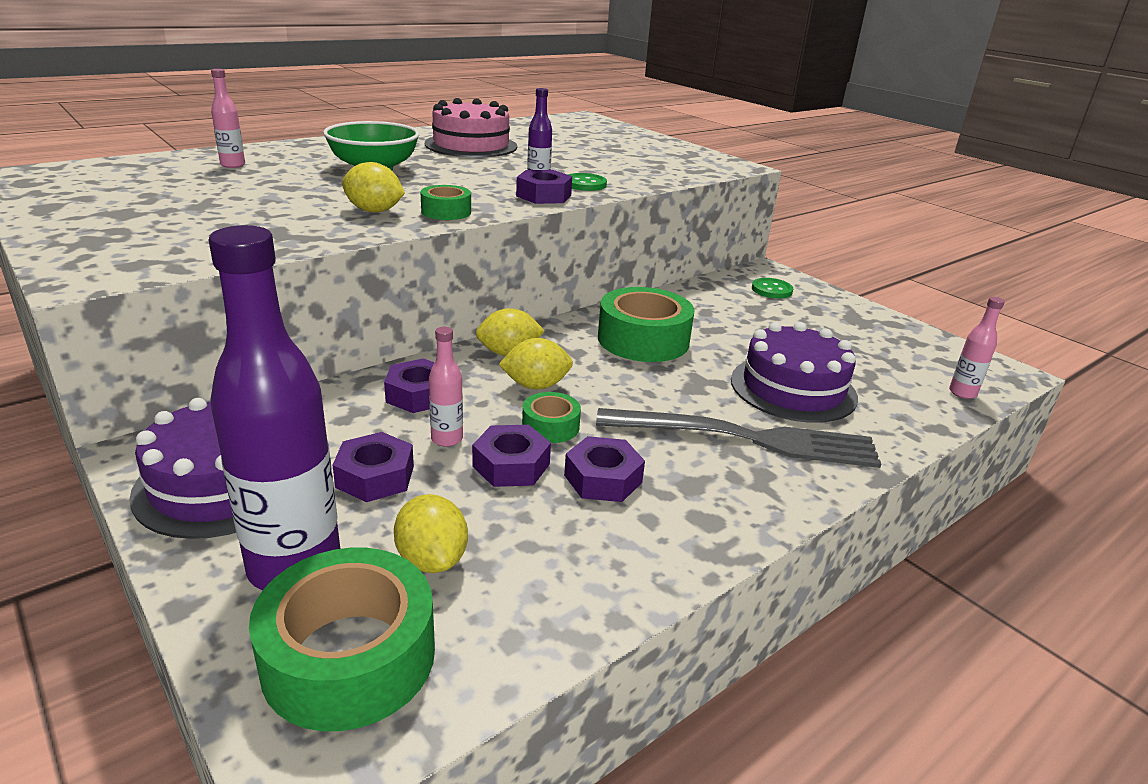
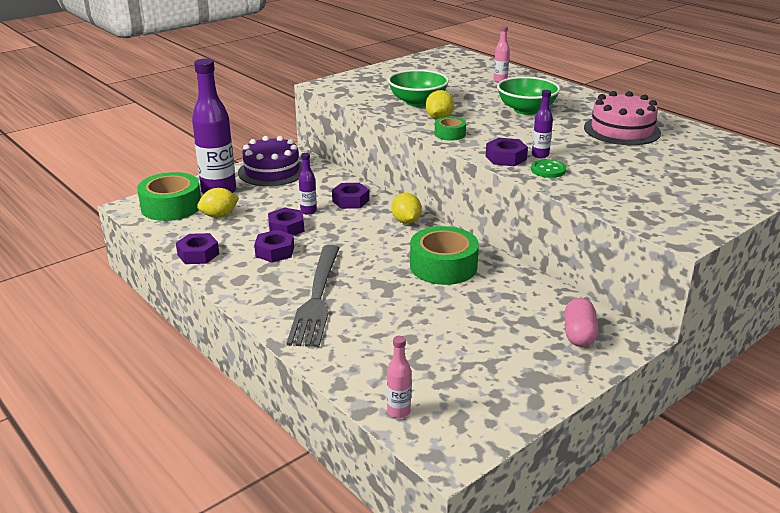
camera: 90 degrees right, 0 degrees up
purple nut [333,432,414,502] -> purple nut moved to [176,233,219,264]
pink bottle [429,327,463,447] -> purple bottle [299,153,317,215]
yellow lemon [498,338,573,389] -> none
green tape [522,392,581,443] -> none
purple cake [731,322,858,423] -> none
green button [752,278,793,299] -> pink capsule [564,298,598,347]
none -> green bowl [388,70,449,107]

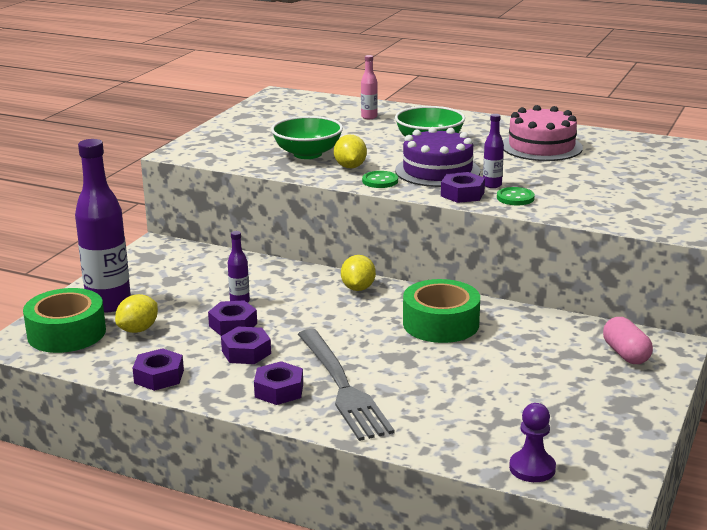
camera: 25 degrees left, 5 degrees down
purple cake [238,136,302,186] -> purple cake moved to [395,127,480,187]
purple nut [332,183,369,209] -> purple nut moved to [254,361,303,405]
pink bottle [387,336,411,418] -> purple pawn [509,403,556,482]
yellow lemon [391,193,422,224] -> yellow lemon turned 45 degrees clockwise [341,255,376,291]
green tape [435,117,466,141] -> green button [362,171,398,188]

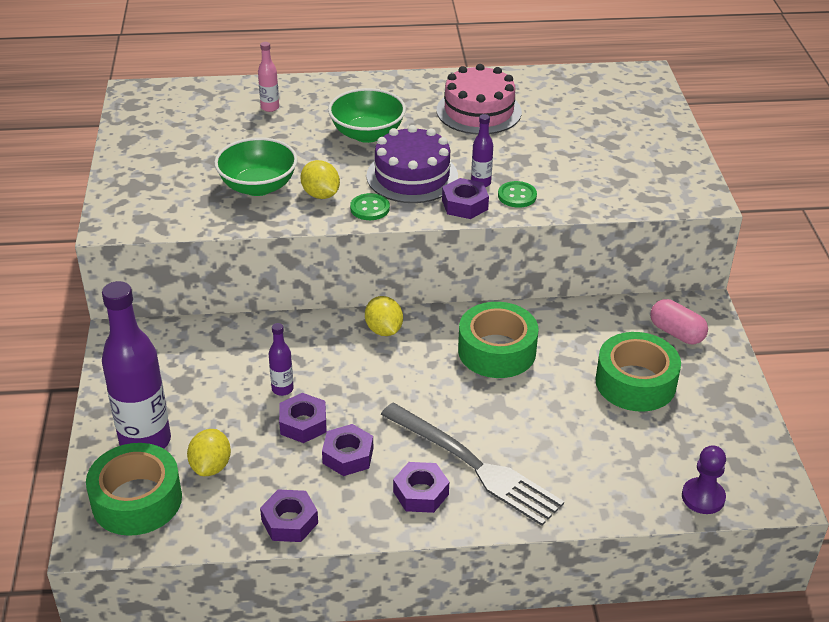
camera: 30 degrees left, 15 degrees up
none -> green tape [596,332,681,412]

